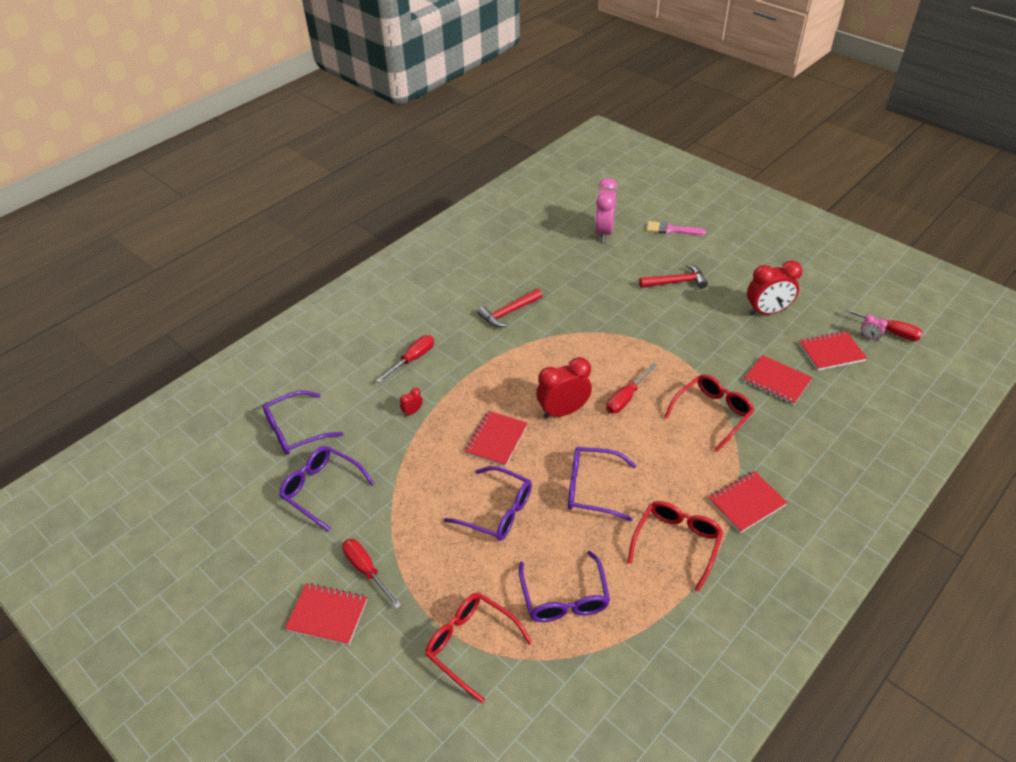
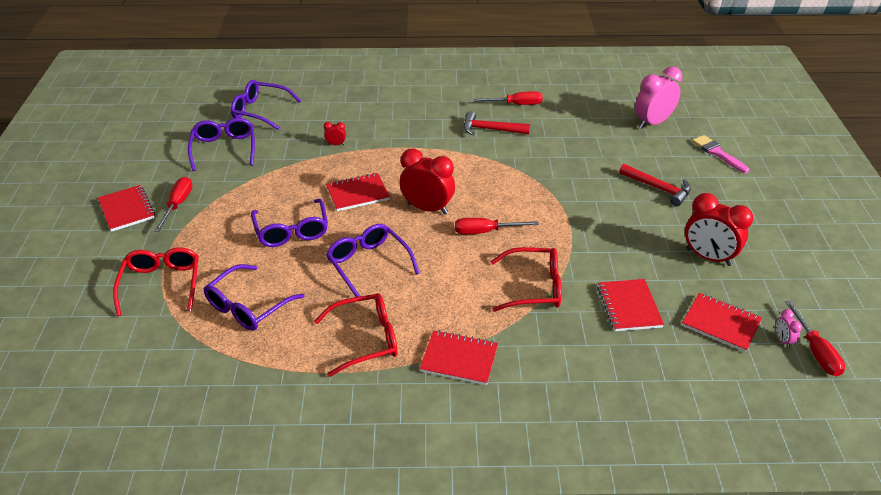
camera: 45 degrees right, 5 degrees down
red screwdriver [376,335,434,383] -> red screwdriver moved to [474,91,543,105]

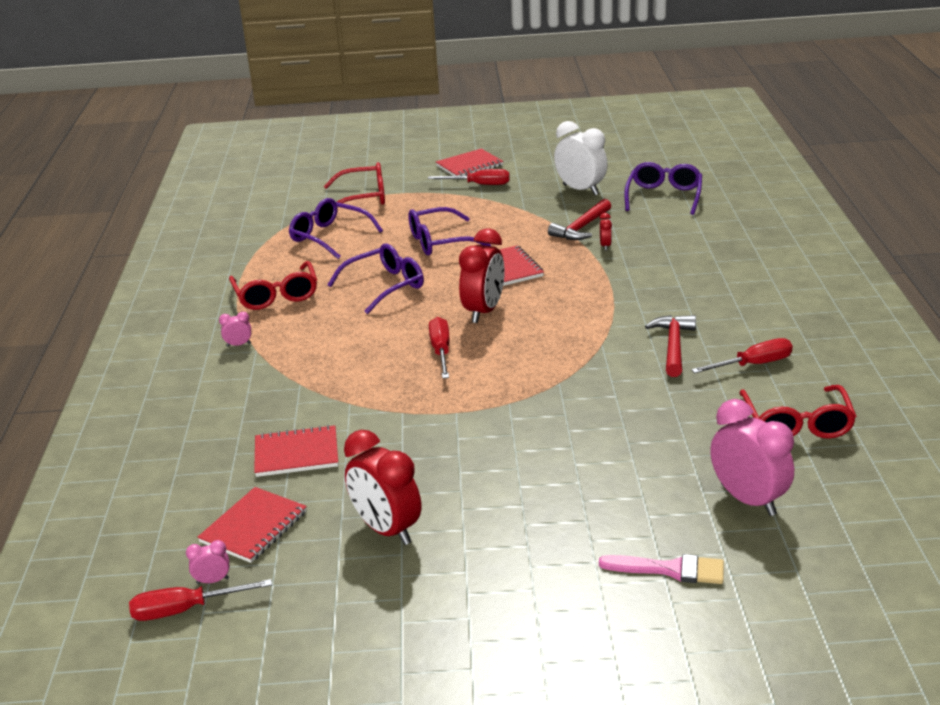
camera: 90 degrees right, 10 degrees down
purple glasses [188,118,255,171] -> white clock [554,121,608,195]
red notebook [420,330,498,385] -> pink clock [219,312,251,347]
red screwdriver [474,91,543,105] -> red screwdriver turned 105 degrees counterclockwise [691,338,793,373]
red glasses [490,247,561,312] -> red glasses moved to [739,385,857,439]
red hammer [619,164,691,206] -> red hammer moved to [548,199,611,240]
red clock [685,193,754,266] -> red clock turned 75 degrees counterclockwise [344,430,421,545]
pink brush [692,135,749,173] -> pink brush turned 45 degrees clockwise [599,554,724,584]

